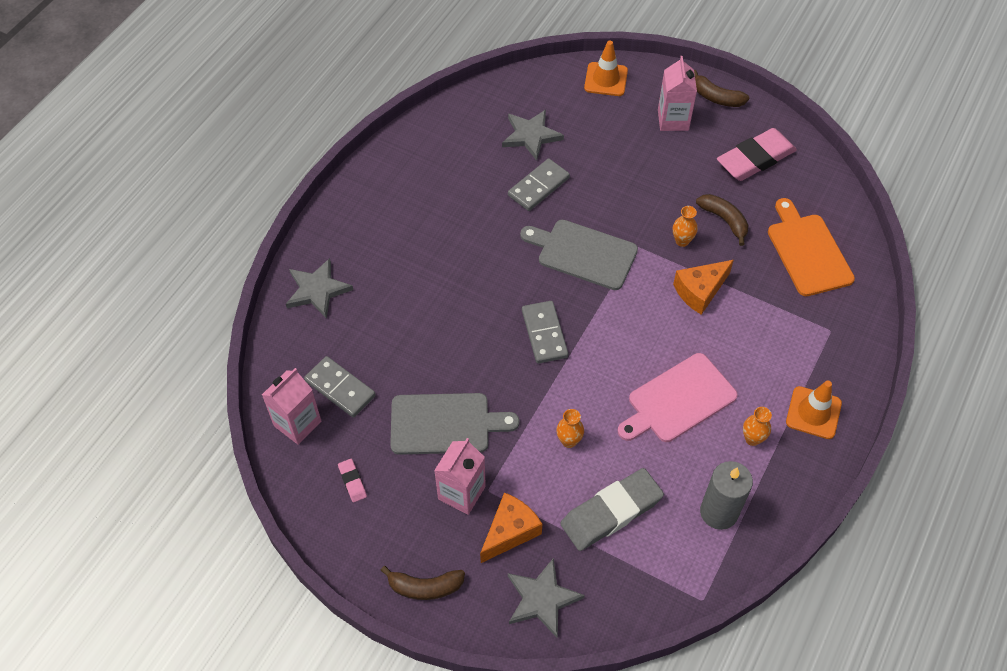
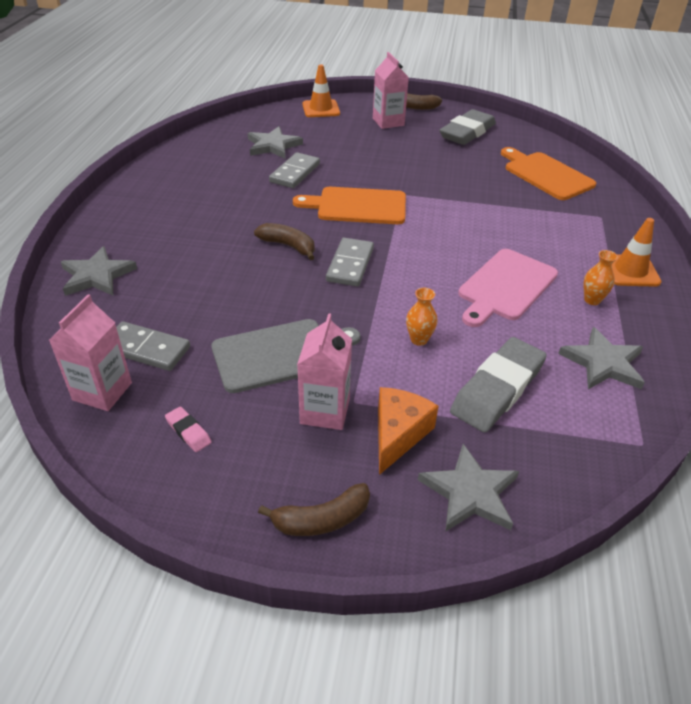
camera: 20 degrees left, 15 degrees down
grey cutting board [520,220,638,290] -> orange cutting board [293,187,406,224]
grey domino [522,301,568,363] -> grey domino turned 45 degrees clockwise [326,238,374,287]
orange vase [673,206,698,247] -> none
orange cheese [673,260,734,315] -> none
brown banana [696,194,749,246] -> brown banana moved to [254,223,315,260]
grey candle [700,461,753,530] -> grey star [558,327,645,389]
pink eraser [717,128,797,181] -> grey eraser [440,109,496,145]

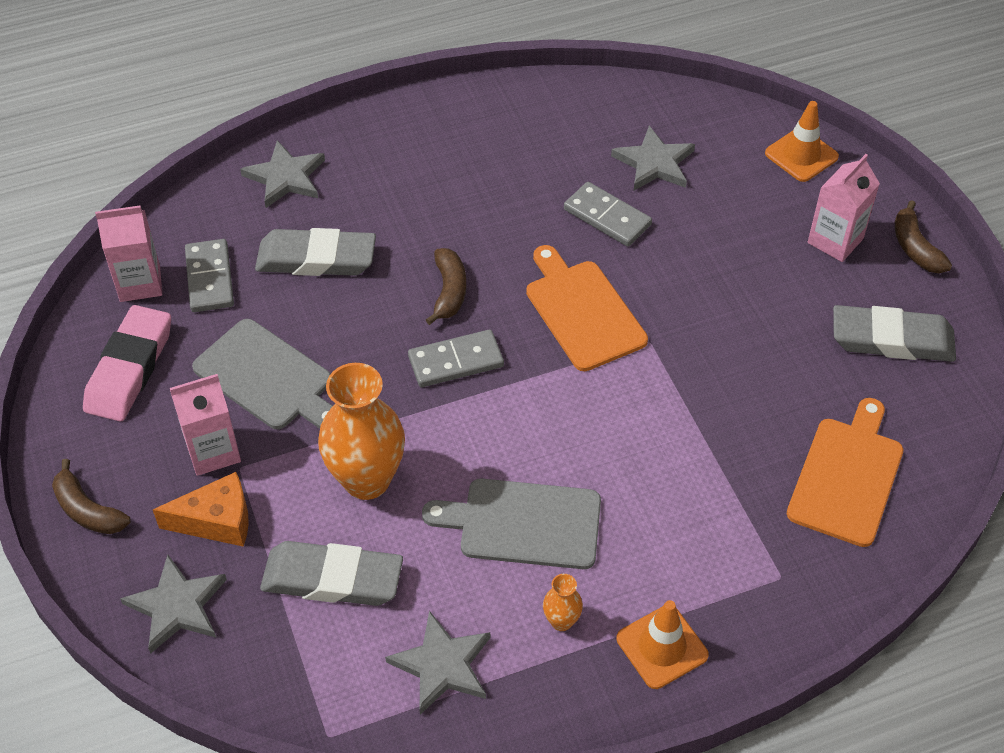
camera: 60 degrees right, 10 degrees up
pink eraser [165,406,212,452] -> pink eraser [83,305,171,421], size x2.32
grey domino [269,152,320,188] -> grey domino turned 45 degrees clockwise [564,182,652,247]
orange vase [406,288,438,346] -> orange vase [318,363,405,500], size x2.26
pink cutting board [458,249,558,327] -> grey cutting board [422,478,601,569]
none -> grey eraser [255,228,376,276]

